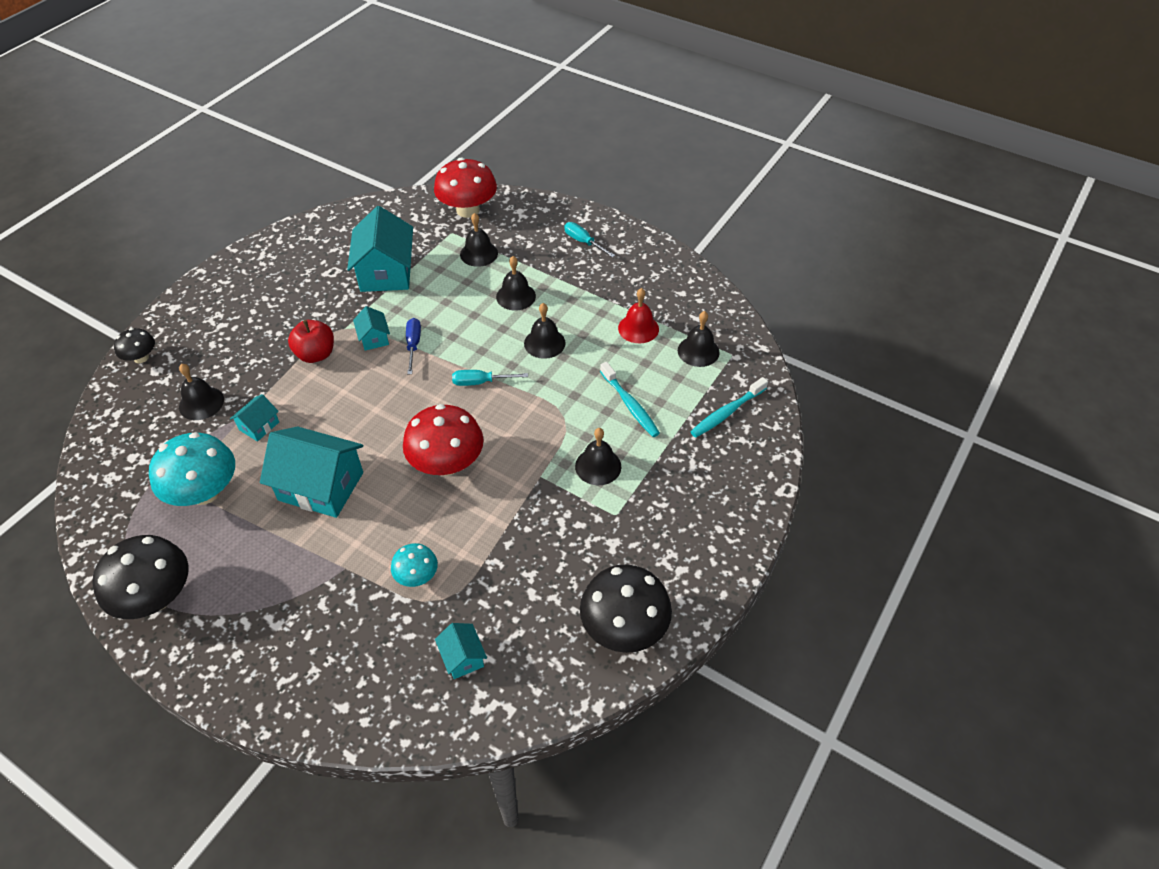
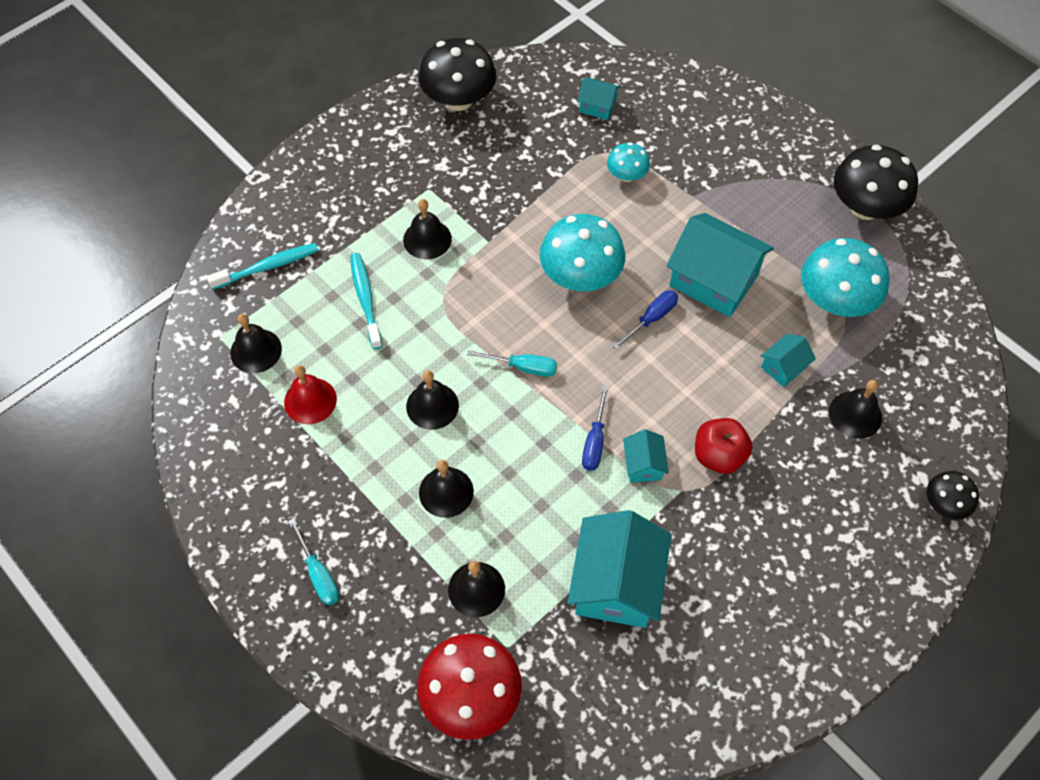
camera: 165 degrees left, 10 degrees up
red mushroom [403,404,483,476] -> turquoise mushroom [540,214,625,291]
turquoise house [435,623,487,679] -> turquoise house turned 60 degrees counterclockwise [577,78,620,120]
none -> blue screwdriver [613,290,678,350]

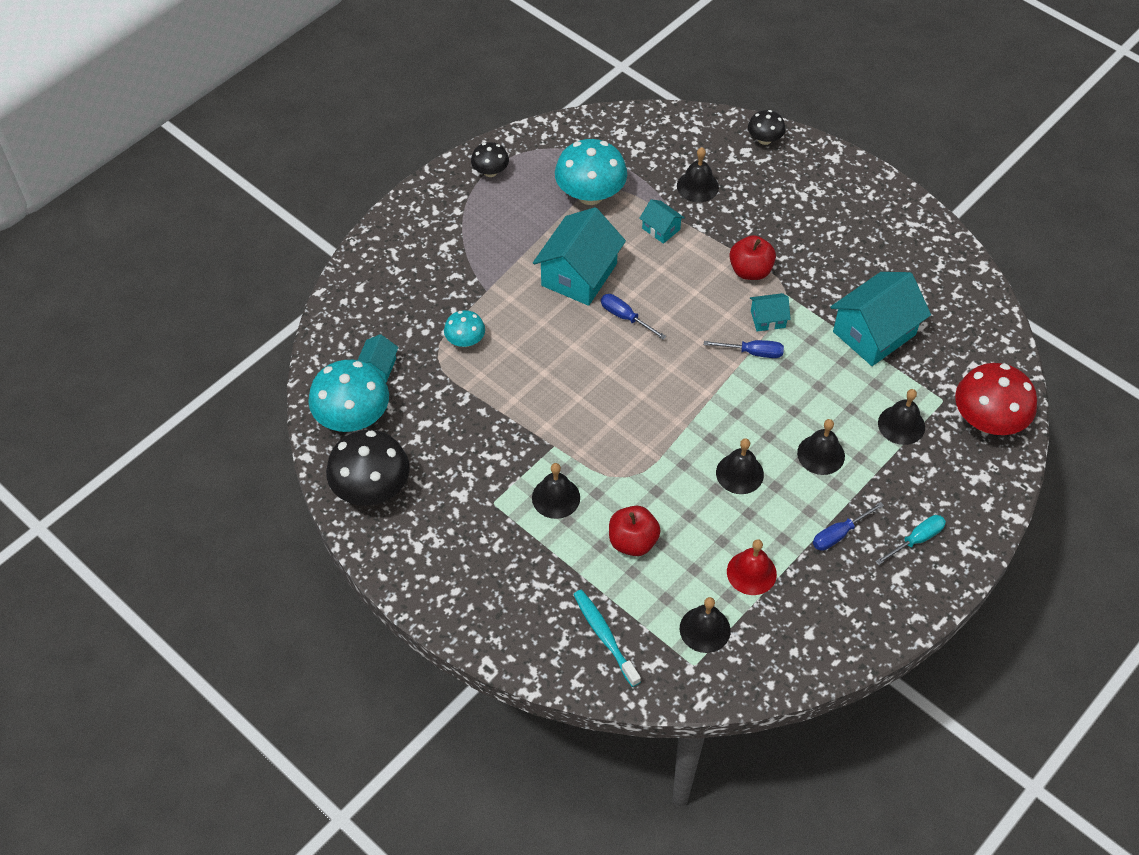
camera: 95 degrees left, 5 degrees down
turquoise toothbrush [350,253,383,349] -> red apple [609,506,661,556]
turquoise screwdriver [467,350,557,377] -> none
turquoise mushroom [540,214,625,291] -> turquoise mushroom moved to [308,360,389,432]
turquoise house [567,510,671,628] -> turquoise house turned 45 degrees counterclockwise [830,272,931,366]
black mushroom [834,145,918,220] -> black mushroom [471,142,509,177], size x0.54
none -> blue screwdriver [813,502,884,551]

